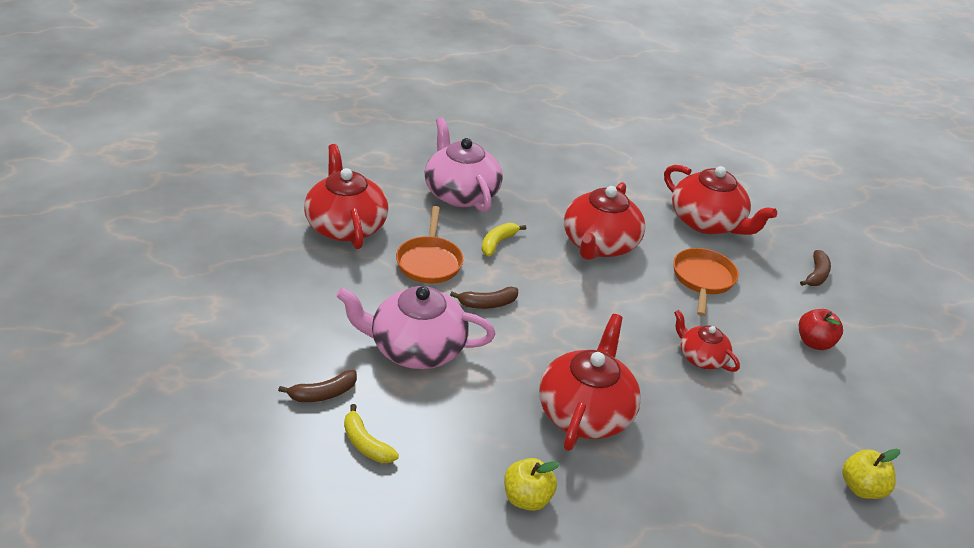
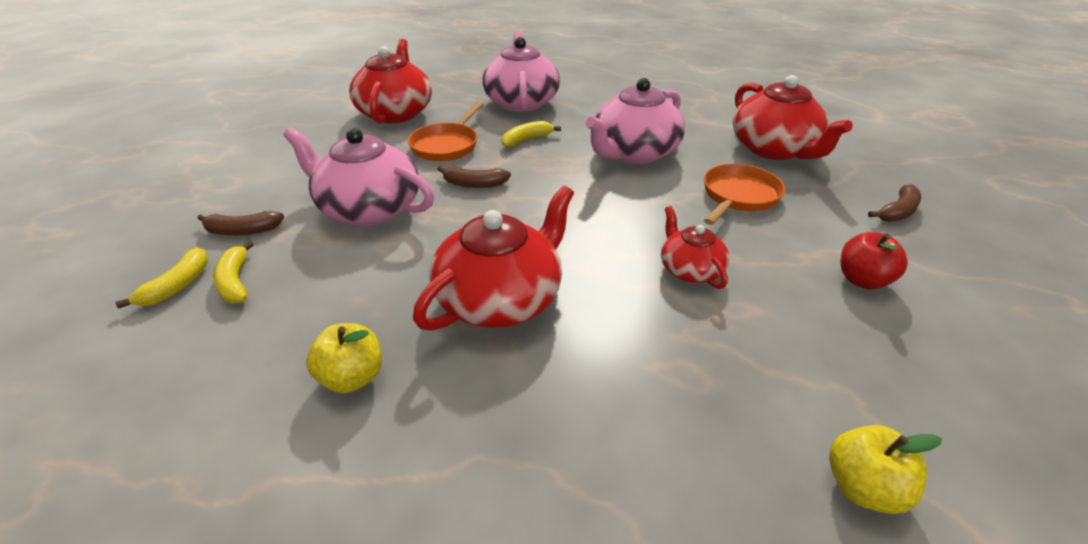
camera: 25 degrees right, 0 degrees up
red teapot [564,182,646,260] -> pink teapot [586,78,685,164]
none -> yellow banana [116,247,208,308]

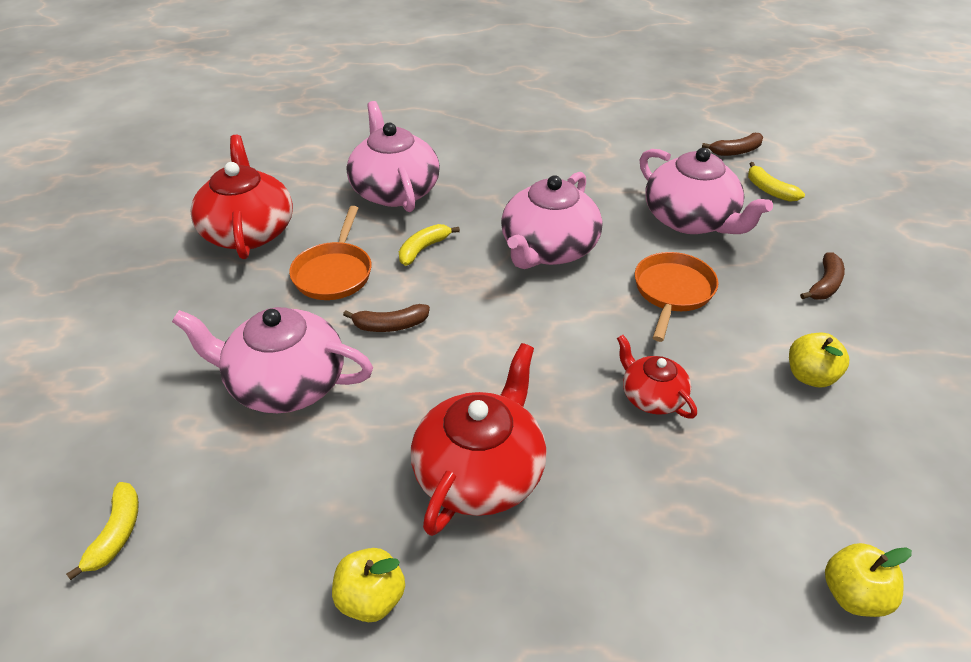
camera: 15 degrees left, 5 degrees up
brown banana [197,211,284,236] -> brown banana moved to [702,133,763,156]
yellow banana [213,241,254,304] -> yellow banana moved to [748,162,805,202]
red teapot [733,75,853,160] -> pink teapot [640,148,773,234]
red apple [840,232,908,290] -> yellow apple [789,333,849,387]

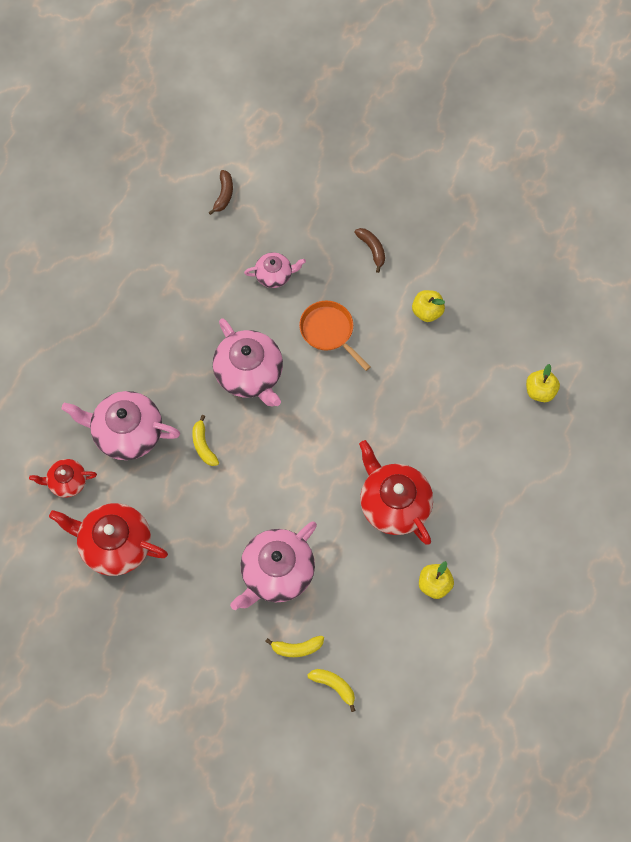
camera: 60 degrees left, 25 degrees up
orange pan [289,206,372,300] -> none
brown banana [343,304,430,332] -> none
red teapot [617,335,697,419] -> red teapot moved to [29,459,97,498]
pink teapot [640,148,773,234] -> pink teapot [244,252,306,288], size x0.55
yellow banana [748,162,805,202] -> yellow banana moved to [265,636,324,657]

